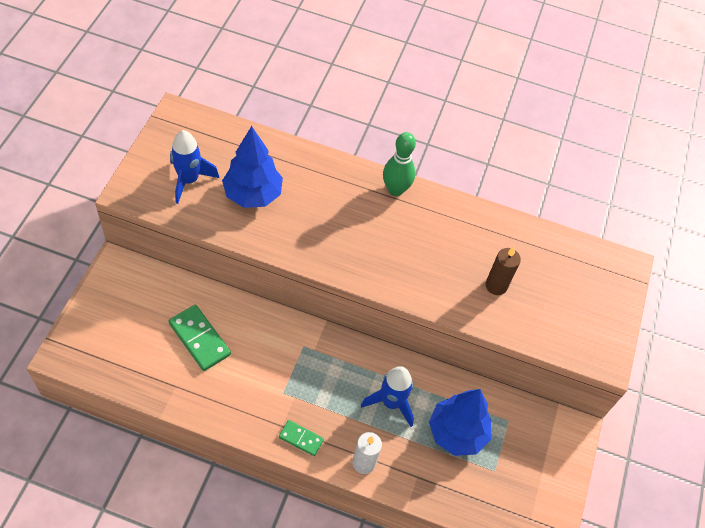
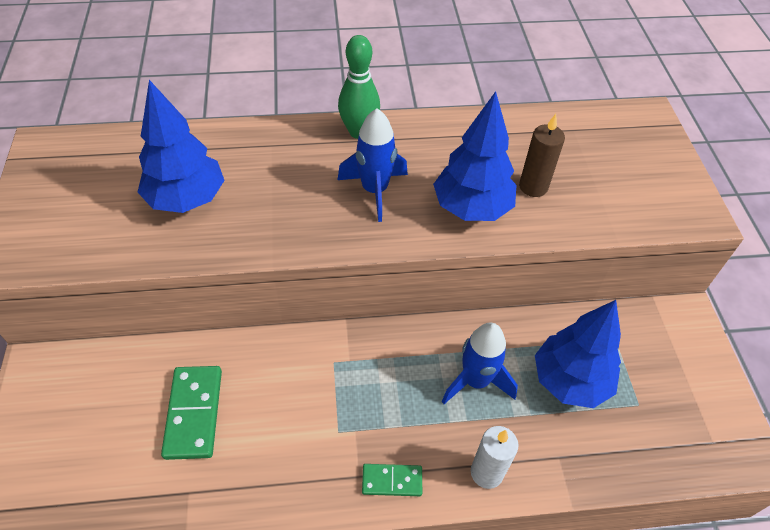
camera: 20 degrees left, 5 degrees down
green domino [169,305,231,371] -> green domino turned 60 degrees clockwise [161,366,222,460]
blue rocket [170,130,219,204] -> blue rocket moved to [337,108,408,222]
none -> blue tree [433,91,517,221]

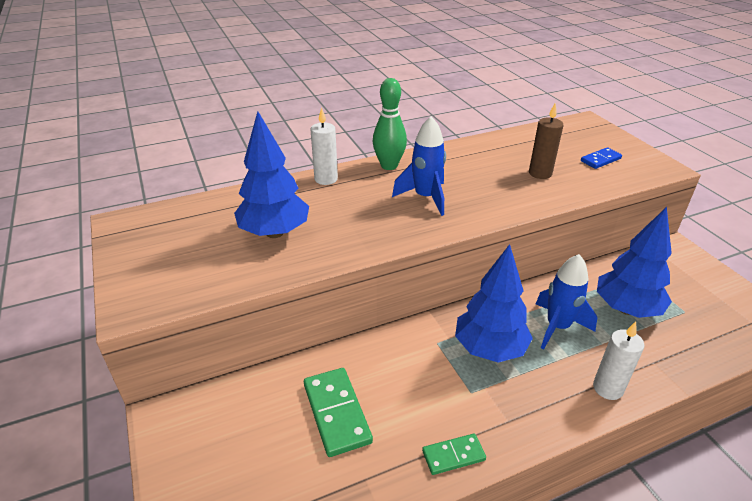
camera: 15 degrees left, 15 degrees down
green domino [362,464,422,496] -> green domino moved to [422,434,486,475]
blue tree [433,91,517,221] -> blue tree moved to [455,244,533,363]
none -> white candle [310,107,338,185]
none -> blue domino [581,147,622,169]

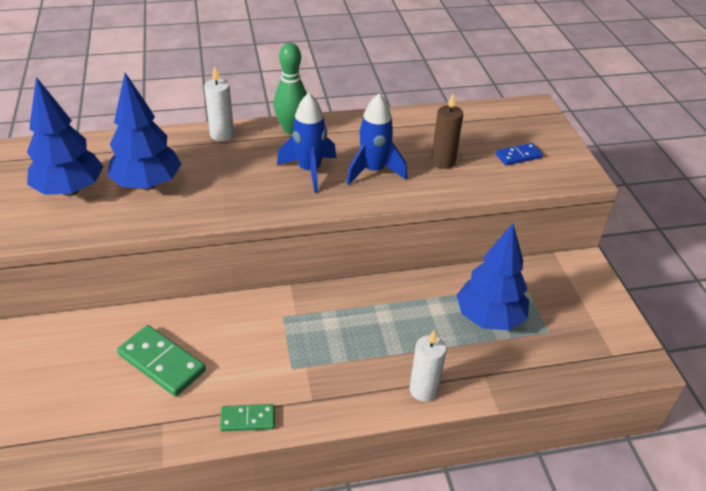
camera: 10 degrees right, 5 degrees up
green domino [304,368,373,457] -> green domino turned 45 degrees counterclockwise [117,325,206,396]
blue tree [455,244,533,363] -> blue tree moved to [27,77,104,196]
blue rocket [536,254,597,349] -> blue rocket moved to [346,94,407,185]

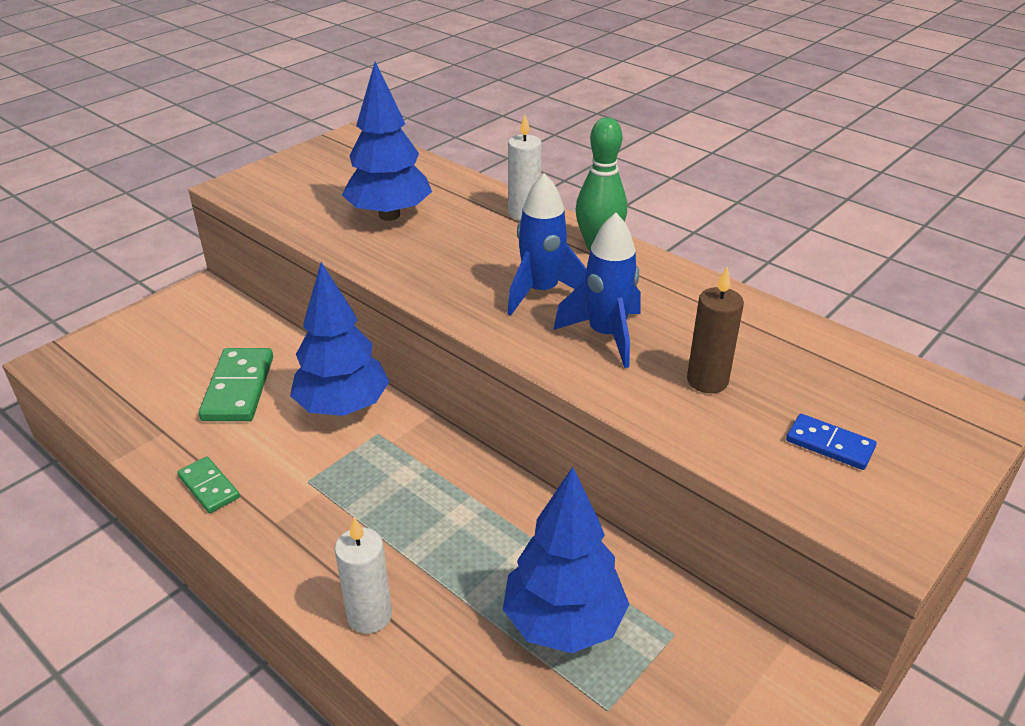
camera: 55 degrees right, 5 degrees down
blue tree [27,77,104,196] -> blue tree moved to [290,262,389,416]

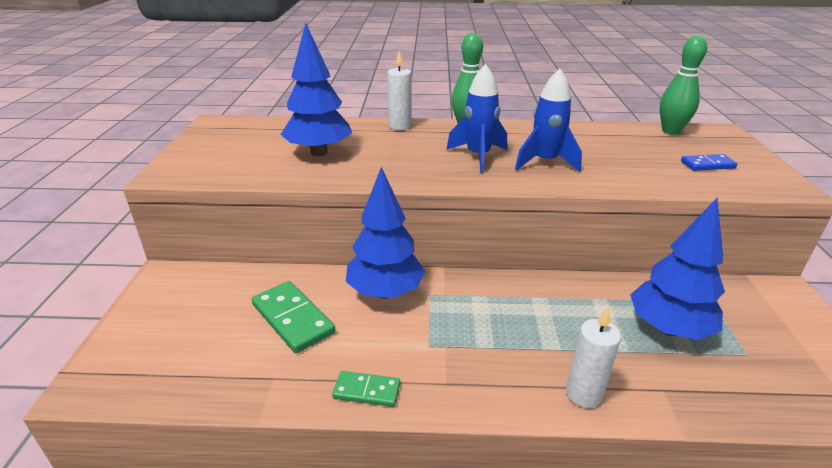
camera: 40 degrees left, 5 degrees down
brown candle [687,267,744,393] -> none
none -> green bowling pin [660,36,707,135]

